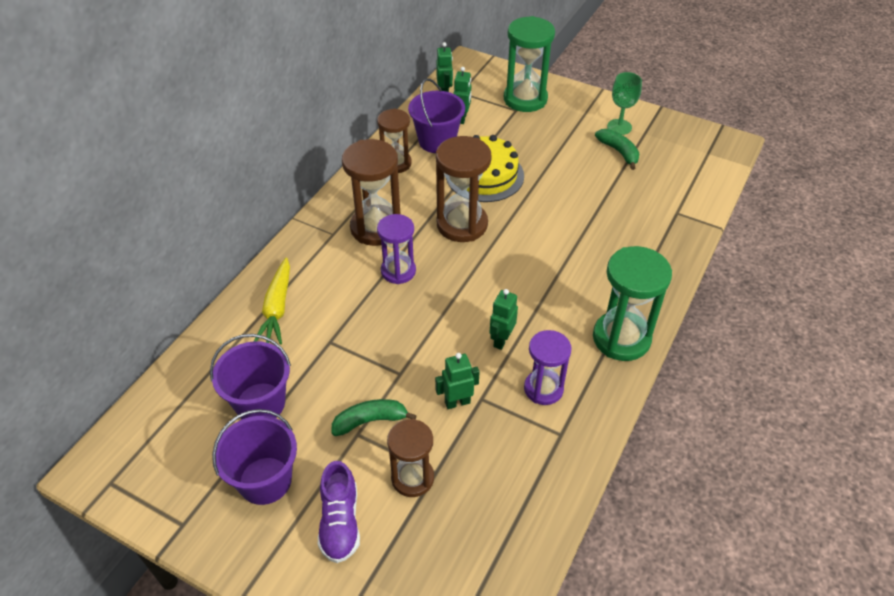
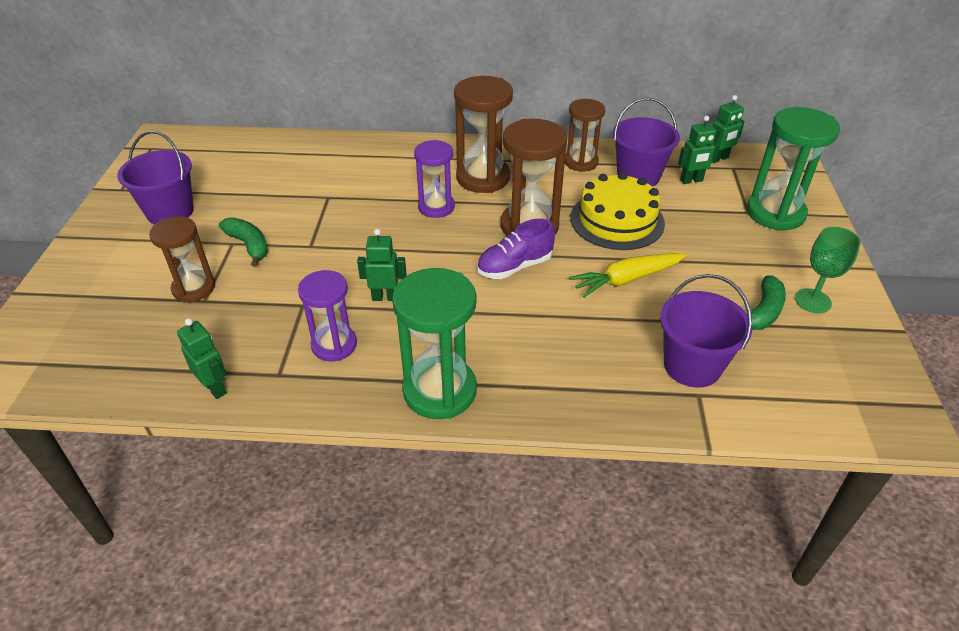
camera: 65 degrees right, 5 degrees down
purple bucket [210,334,291,419] -> purple bucket moved to [660,274,752,388]
yellow carrot [254,257,290,345] -> yellow carrot moved to [569,253,687,298]
purple shoe [318,461,360,563] -> purple shoe moved to [477,219,555,279]
green robot [435,353,480,409] -> green robot moved to [177,318,227,399]

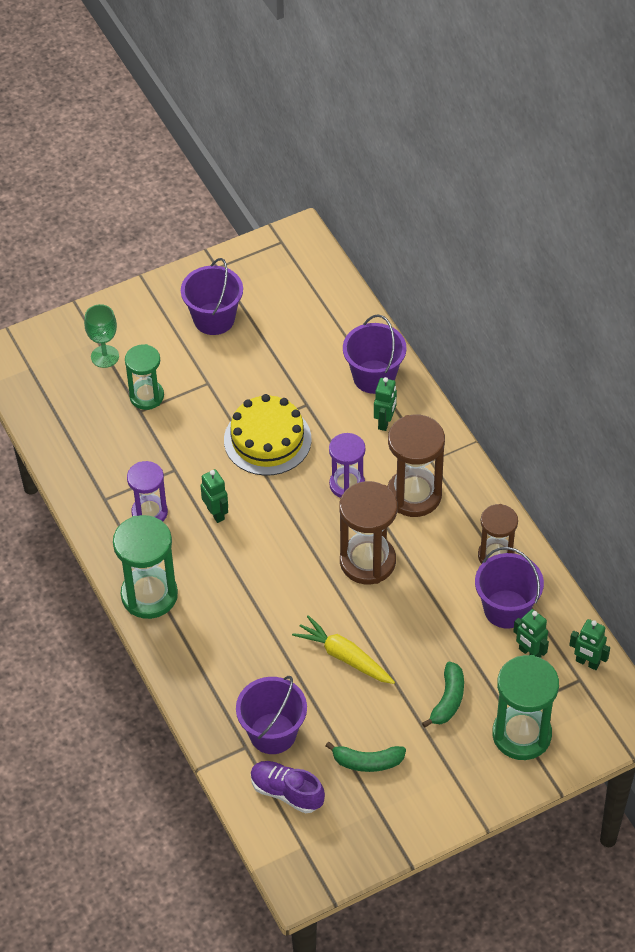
camera: 60 degrees right, 10 degrees up
brown hourglass [149,216,215,302] -> green hourglass [125,344,164,410]
green robot [177,318,227,399] -> green robot moved to [374,377,397,431]
green banana [219,217,268,267] -> green banana moved to [422,662,464,728]
purple shoe [477,219,555,279] -> purple shoe moved to [251,761,325,814]
yellow cake [570,172,665,250] -> yellow cake moved to [224,394,312,476]
green goblet [795,227,861,313] -> green goblet moved to [84,304,119,368]
none -> purple bucket [343,314,407,394]

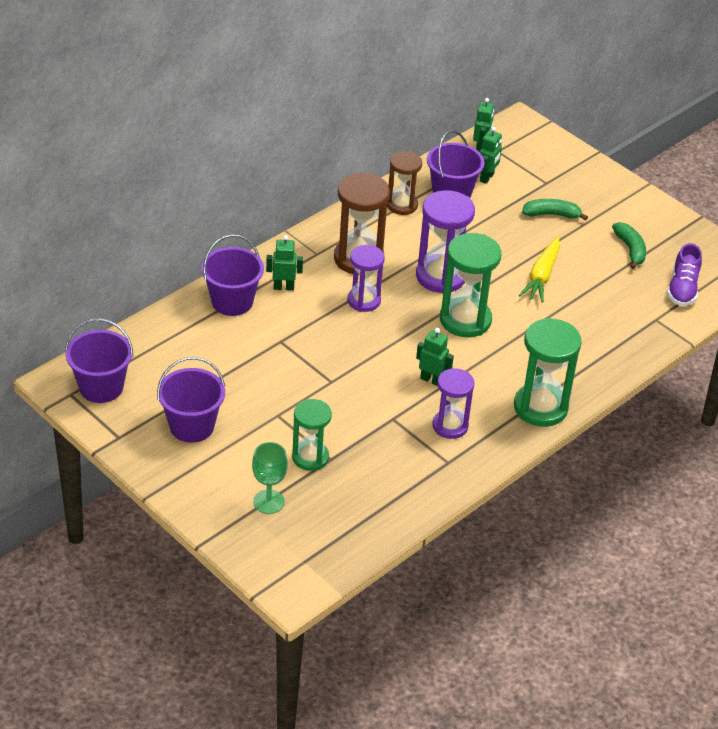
camera: 110 degrees left, 10 degrees down
green robot [200,469,228,523] -> green robot turned 75 degrees clockwise [416,328,454,386]
yellow cake [224,394,312,476] -> none
purple bucket [236,676,307,754] -> purple bucket moved to [65,318,133,403]
brown hourglass [339,481,397,584] -> purple hourglass [416,190,475,293]
green hourglass [492,655,559,760] -> green hourglass moved to [440,233,501,337]

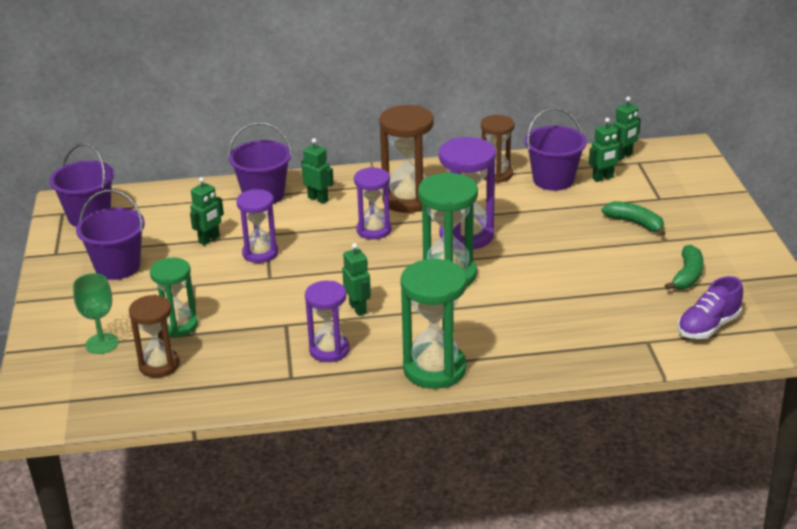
camera: 40 degrees right, 10 degrees down
yellow carrot [519,237,560,303] -> none
none -> brown hourglass [129,295,180,378]
none -> green robot [190,177,224,245]
none -> purple hourglass [236,189,278,263]

